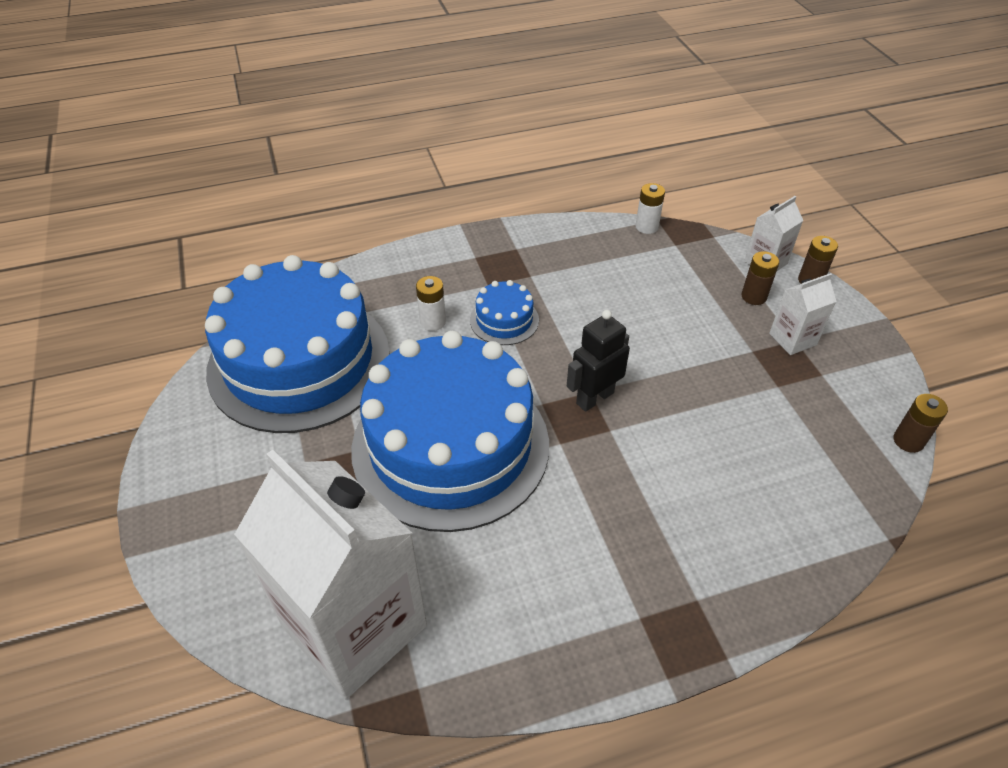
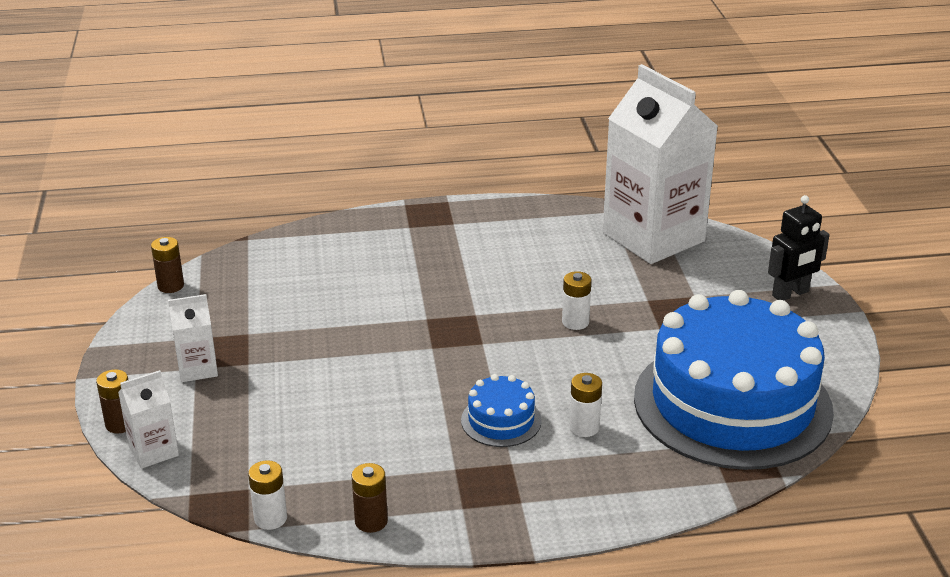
camera: 170 degrees left, 15 degrees down
blue cake [351,331,549,532] -> white battery [562,271,592,330]
black robot [567,310,630,412] -> black robot moved to [768,195,829,300]
brown battery [742,251,779,305] -> brown battery moved to [352,463,388,533]

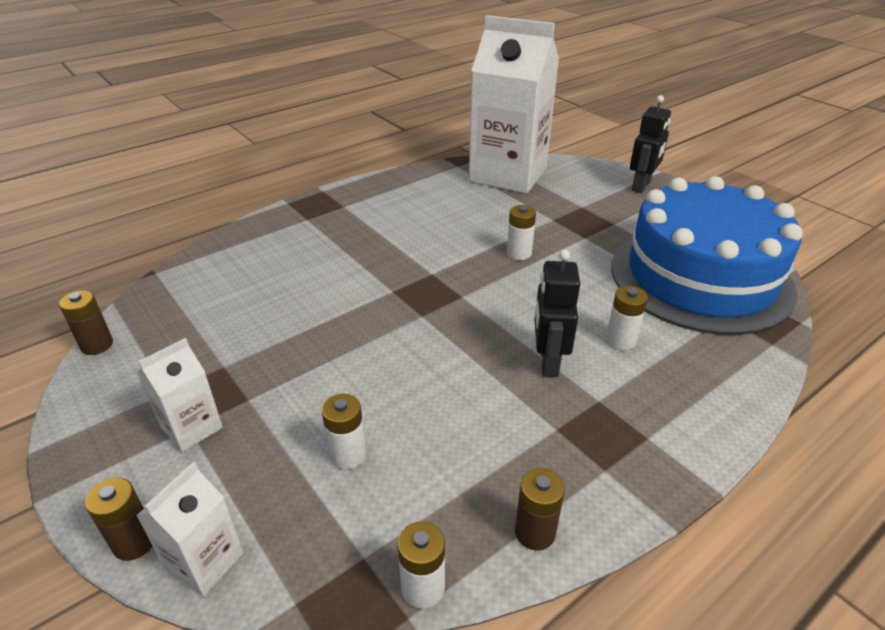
camera: 30 degrees left, 5 degrees up
blue cake [461,374,542,447] -> black robot [535,249,580,377]
none -> white battery [322,394,366,469]

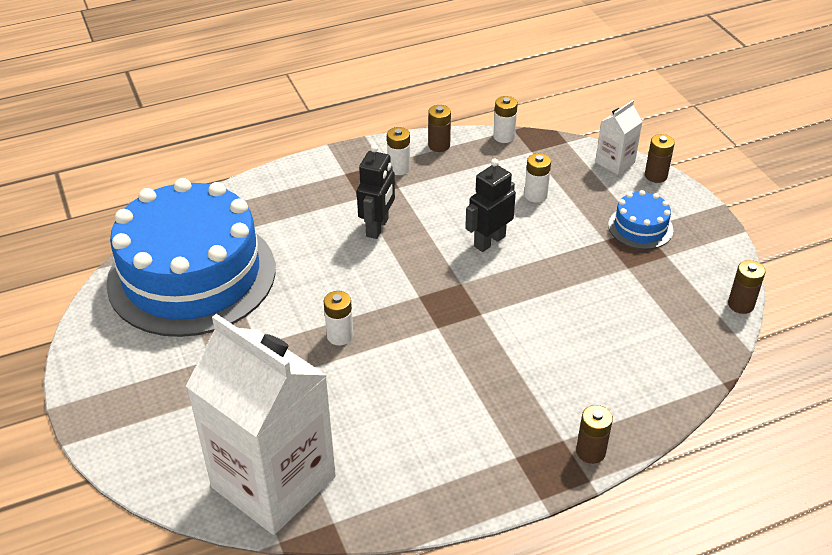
camera: 165 degrees left, 5 degrees up
white carton [137,338,223,452] -> blue cake [608,190,673,249]
white battery [606,286,648,350] -> white battery moved to [387,127,410,175]
black robot [630,95,671,193] -> black robot moved to [465,158,516,252]
none -> brown battery [576,405,613,464]

